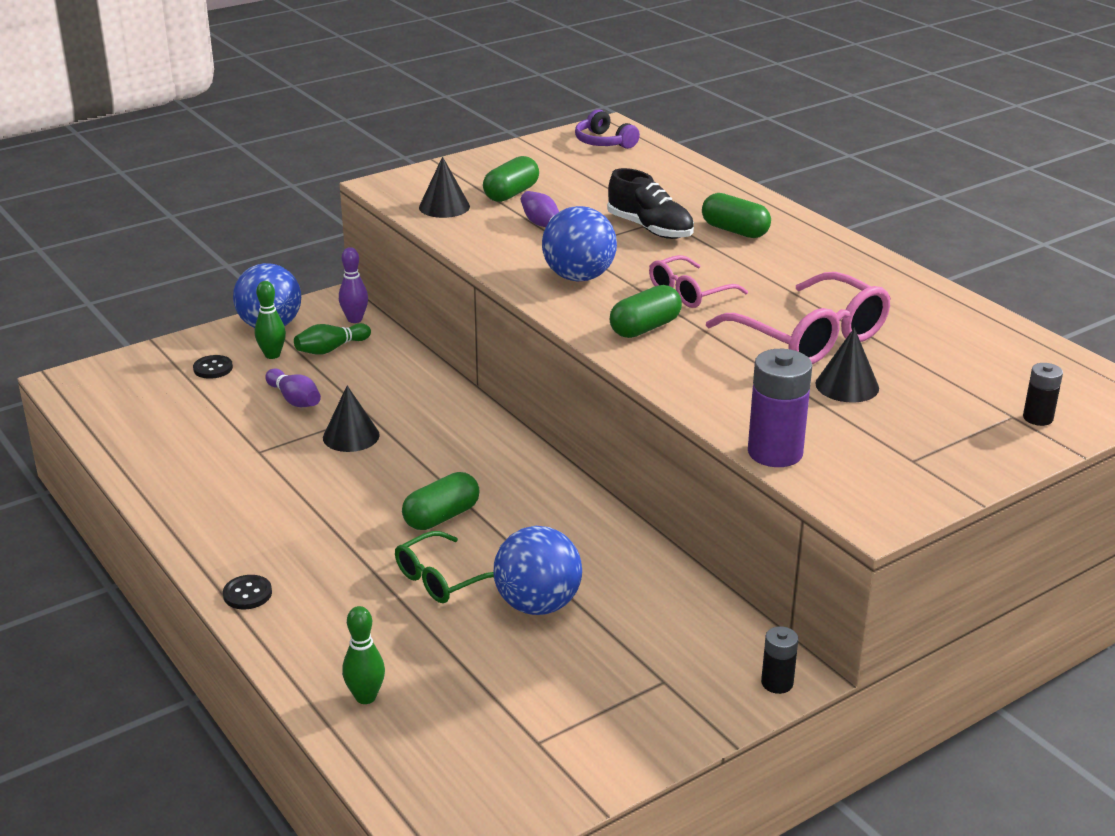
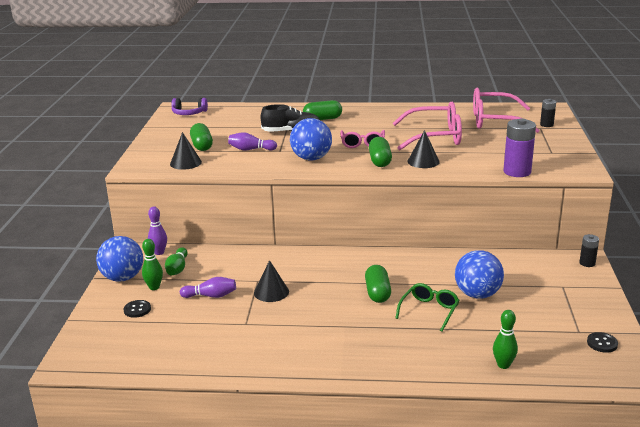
camera: 50 degrees left, 5 degrees down
black button [223,575,272,609] -> black button moved to [587,332,618,353]
green glasses [395,531,494,603] -> green glasses turned 150 degrees counterclockwise [395,283,460,332]
black cone [815,328,879,402] -> black cone moved to [407,130,440,168]
none -> pink glasses [473,88,540,133]

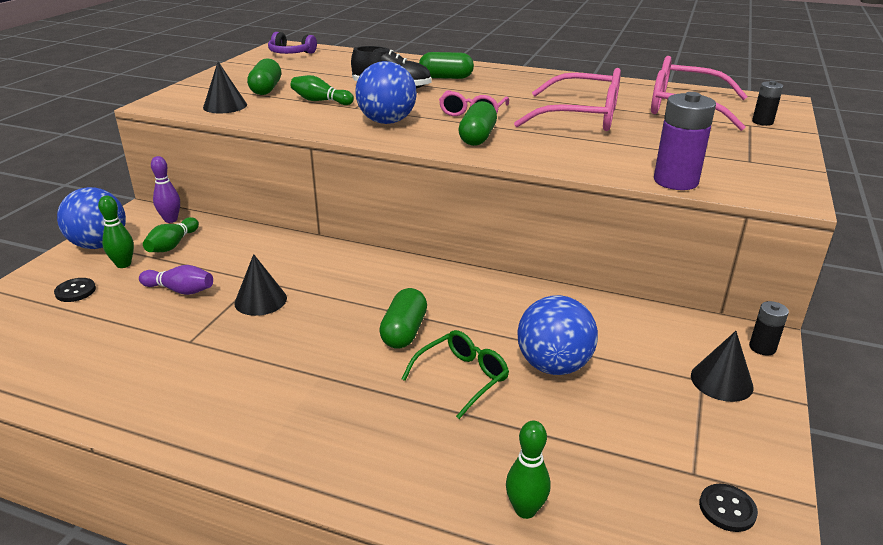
camera: 15 degrees right, 5 degrees up
purple bowling pin [228,132,277,151] -> green bowling pin [290,75,354,105]
black cone [407,130,440,168] -> black cone moved to [691,331,754,402]

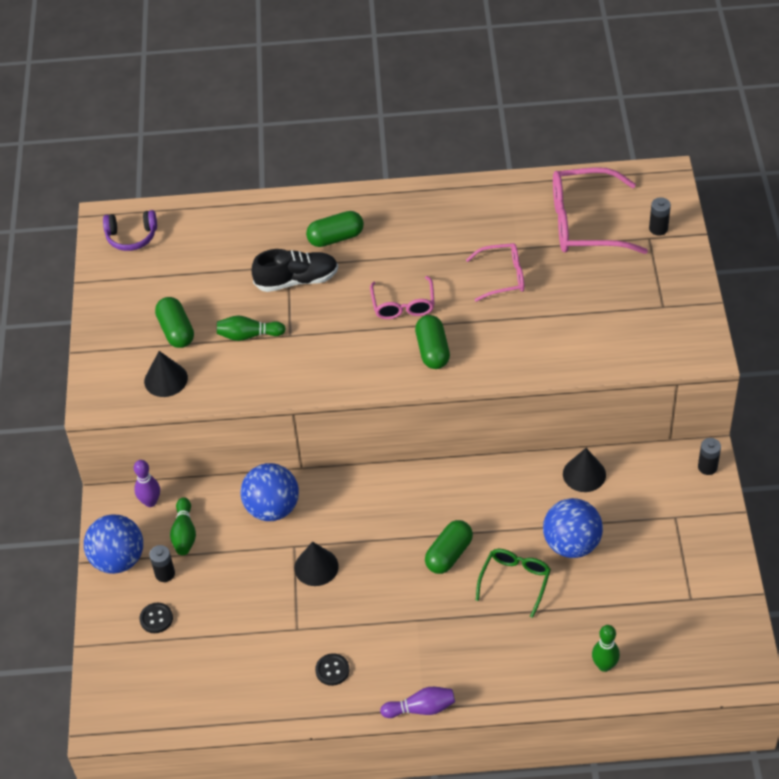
camera: 20 degrees left, 20 degrees up
green bowling pin [98,196,134,268] -> black battery [149,545,175,582]
purple bowling pin [139,265,213,295] -> purple bowling pin moved to [380,687,455,718]
blue ball [355,61,417,124] -> blue ball moved to [240,463,299,521]
green capsule [379,288,427,349] -> green capsule turned 45 degrees clockwise [425,520,473,574]
pink glasses [514,68,621,131] -> pink glasses [466,243,525,302], size x0.58
purple battery [654,92,716,190] -> none
black cone [691,331,754,402] -> black cone moved to [563,448,606,492]
black button [699,484,758,532] -> black button moved to [315,653,350,686]

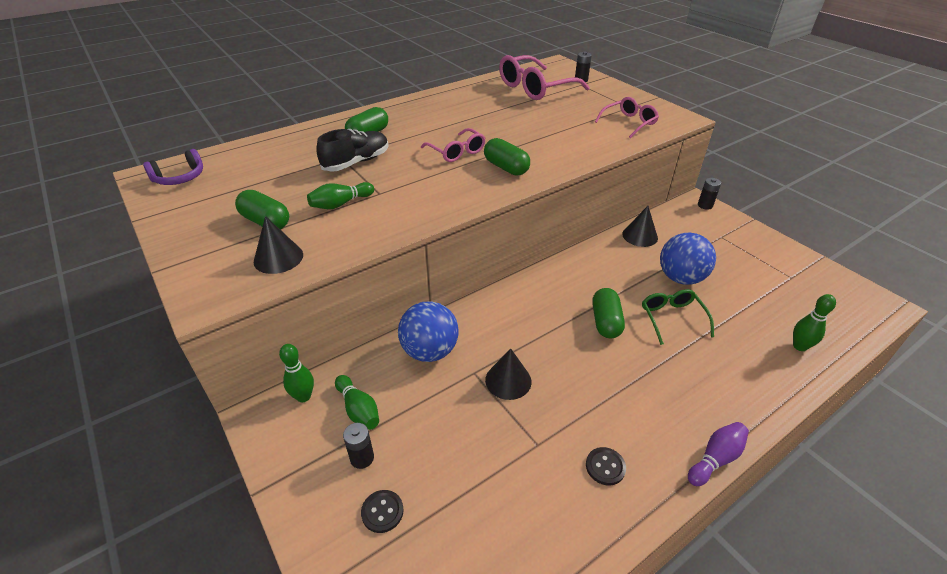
camera: 35 degrees left, 10 degrees down
blue ball [84,514,143,574] -> none
purple bowling pin [134,460,160,507] -> green bowling pin [279,344,314,402]
pink glasses [466,243,525,302] -> pink glasses moved to [595,97,659,138]

